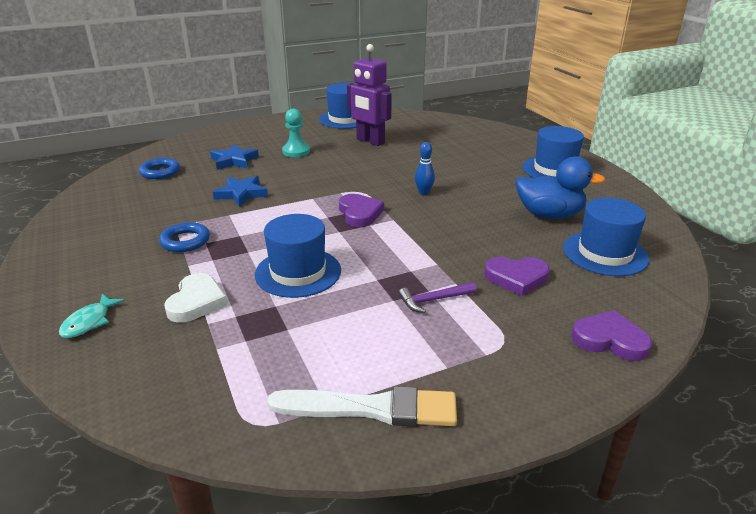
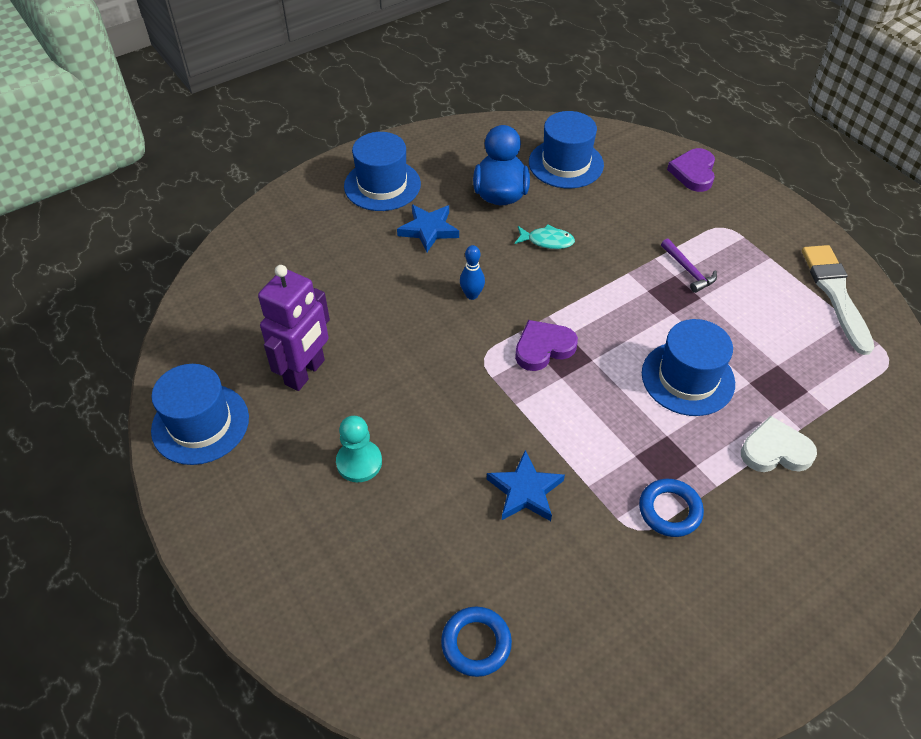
camera: 100 degrees left, 20 degrees up
turquoise fish [59,294,125,338] -> turquoise fish moved to [515,224,575,249]
blue star [210,144,259,170] -> blue star moved to [397,205,459,252]
purple heart [484,257,550,296] -> none

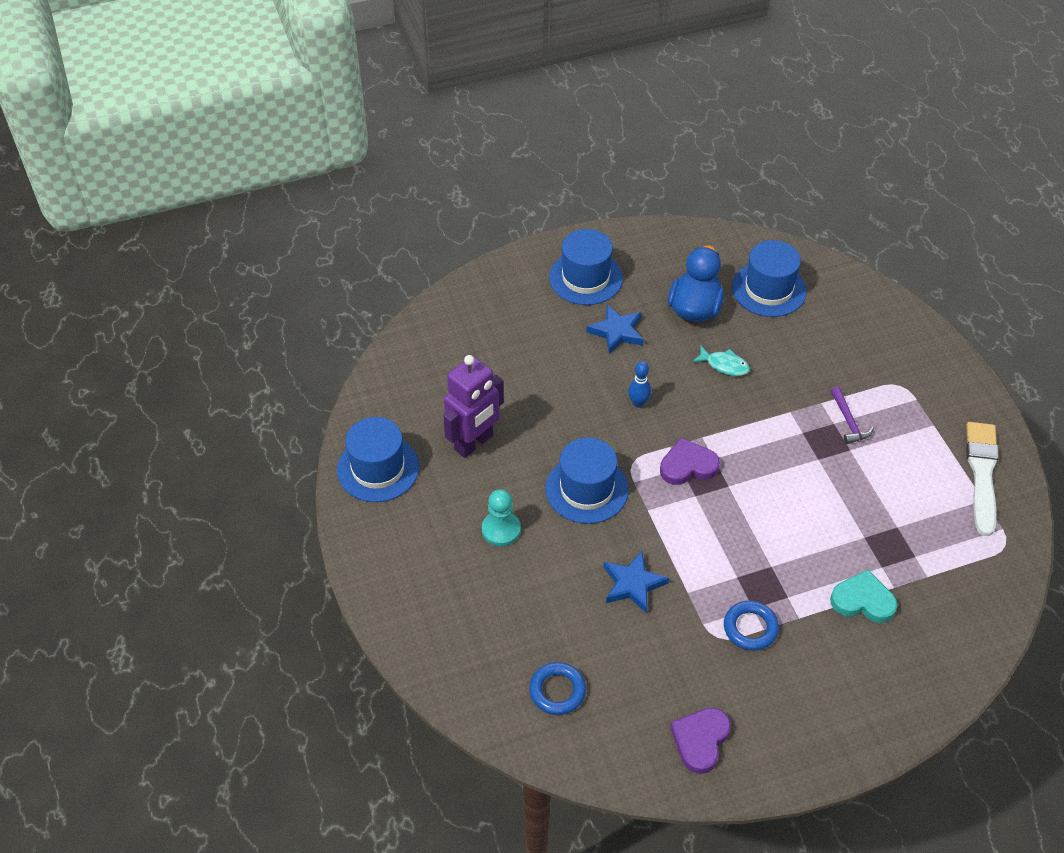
camera: 15 degrees right, 0 degrees up
blue hat [642,319,735,416] -> blue hat moved to [545,437,629,524]
purple heart [667,148,715,192] -> purple heart moved to [670,708,731,774]
white heart [741,416,817,472] -> turquoise heart [830,570,897,623]

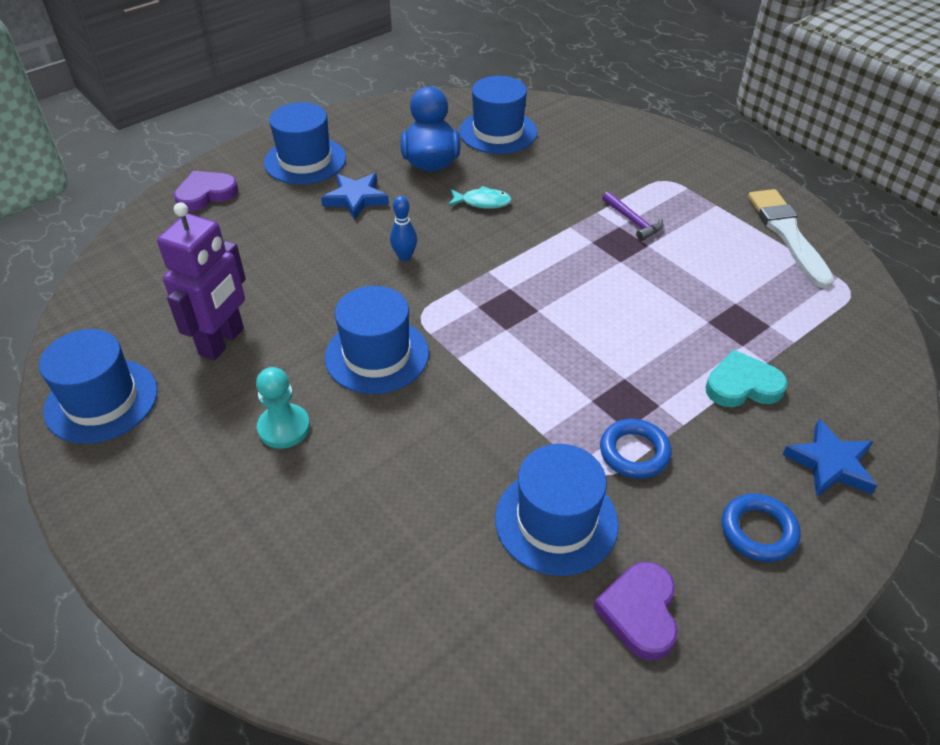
camera: 20 degrees left, 5 degrees down
blue ring [529,662,586,715] -> blue ring moved to [722,493,801,562]
blue star [603,551,669,614] -> blue star moved to [782,419,877,497]
purple heart [660,438,720,485] -> purple heart moved to [174,171,238,212]
none -> blue hat [495,444,619,576]

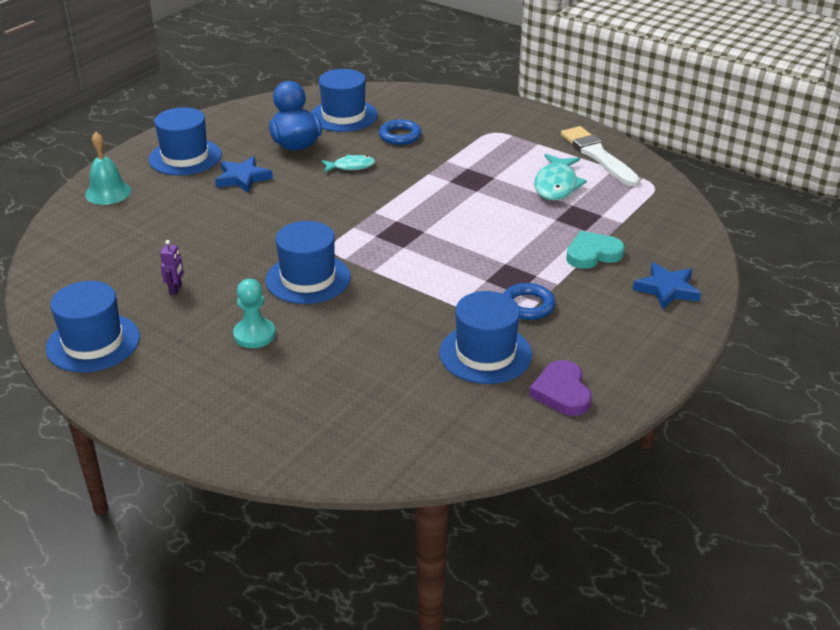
camera: 15 degrees left, 10 degrees down
purple robot [157,202,246,360] -> purple robot [160,240,184,295], size x0.42
purple heart [174,171,238,212] -> turquoise bell [85,132,131,205]
blue bowling pin [390,196,417,261] -> none
purple hammer [602,191,663,241] -> none
blue ring [722,493,801,562] -> blue ring moved to [379,119,422,145]
none -> turquoise fish [534,154,587,200]

